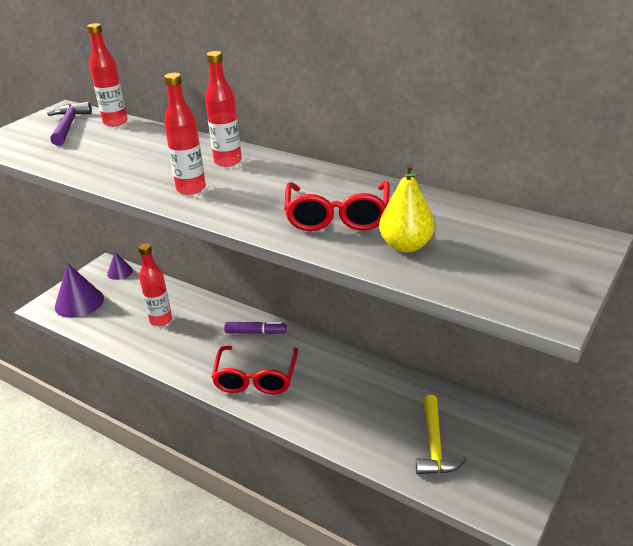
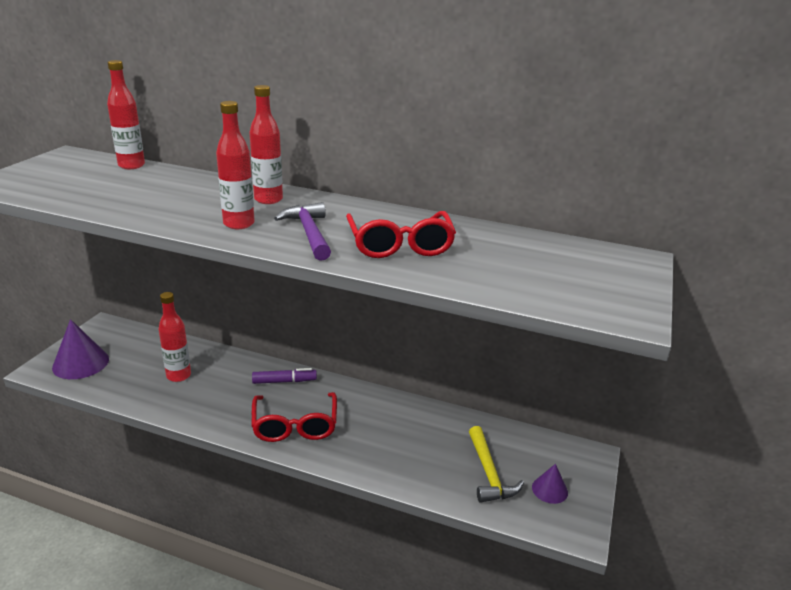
camera: 15 degrees left, 5 degrees down
purple hammer [47,102,92,146] -> purple hammer moved to [274,202,331,261]
purple cone [107,252,133,280] -> purple cone moved to [532,464,568,504]
yellow pear [379,163,434,253] -> none

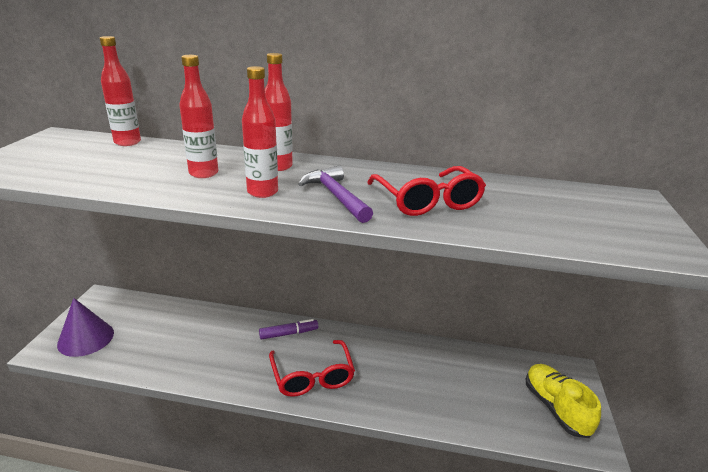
camera: 10 degrees left, 0 degrees up
red bottle [158,292,191,382] -> red bottle moved to [179,55,218,178]
yellow hammer [469,426,524,503] -> none
purple cone [532,464,568,504] -> yellow shoe [526,364,601,438]

